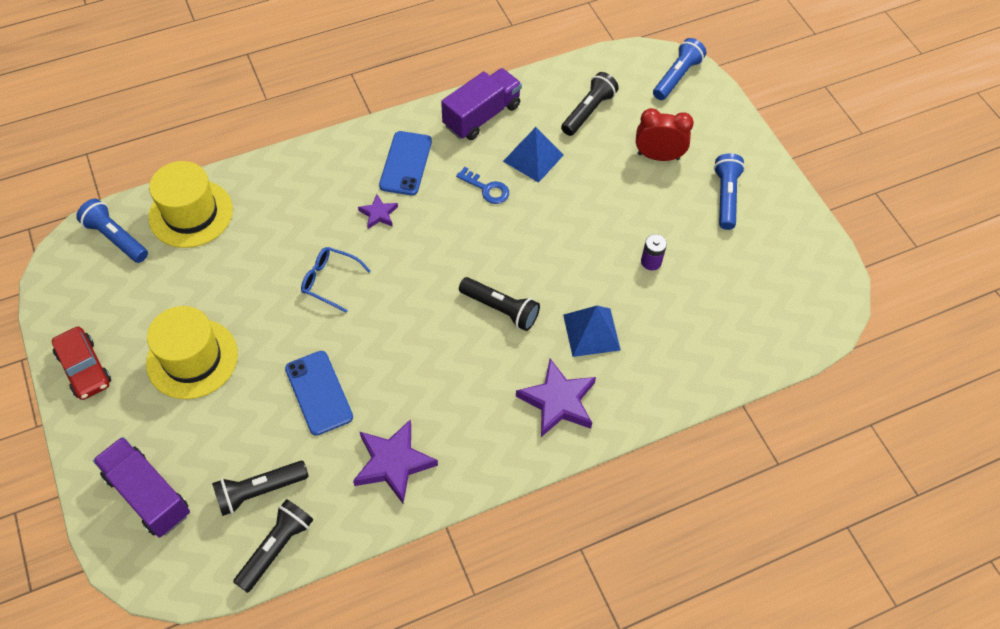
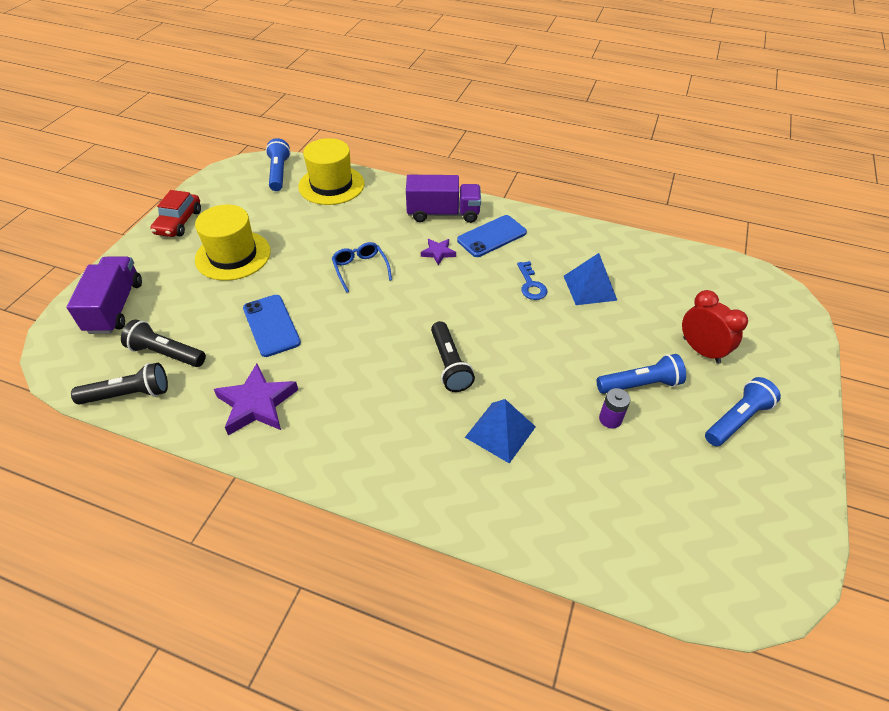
camera: 45 degrees right, 10 degrees down
blue phone [285,351,353,436] -> blue phone turned 45 degrees counterclockwise [243,295,301,357]
purple truck [441,68,522,140] -> purple truck moved to [406,175,481,223]
purple star [516,359,596,437] -> none
black flashlight [561,72,619,136] -> none
blue flashlight [653,38,706,100] -> blue flashlight moved to [597,354,686,394]

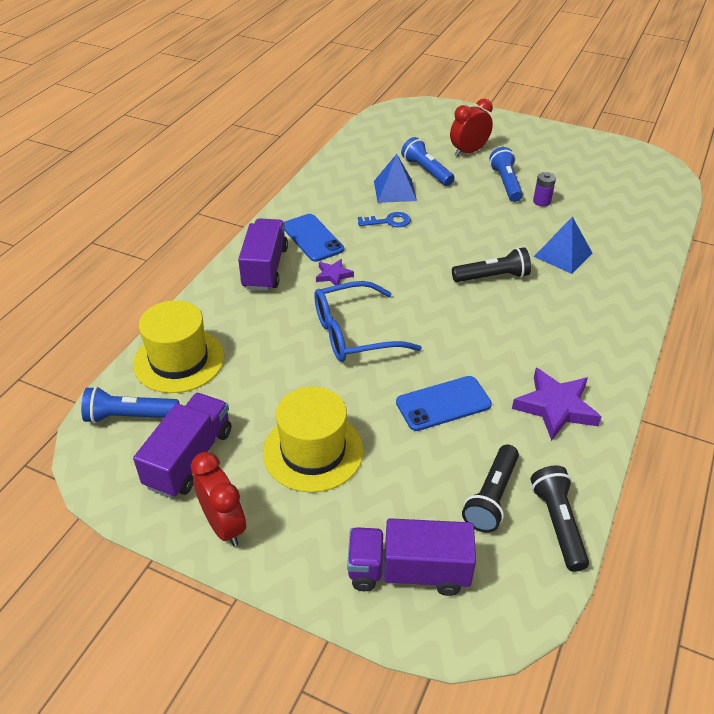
camera: 85 degrees left, 5 degrees down
red car [150,190,201,237] -> red clock [191,452,246,546]
blue glasses [332,242,392,293] -> blue glasses [314,281,422,362], size x1.67
blue flashlight [705,377,781,446] -> blue flashlight moved to [401,137,454,186]
none -> purple truck [133,393,232,498]

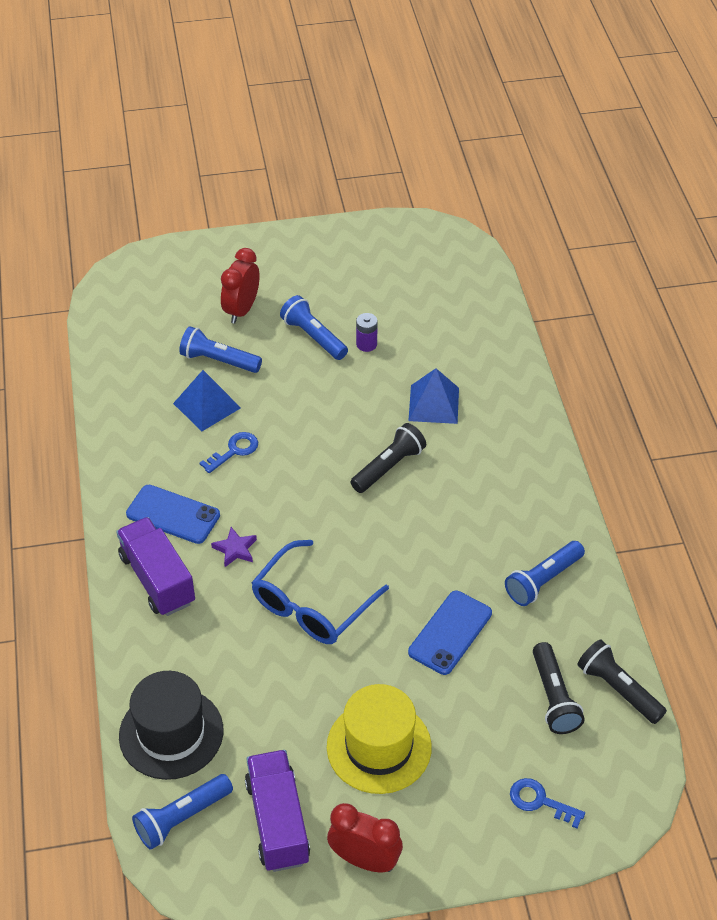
camera: 35 degrees left, 5 degrees up
yellow hat [133,300,225,393] -> black hat [119,671,223,780]
purple truck [347,518,476,596] -> blue key [510,778,585,828]
purple star [512,368,601,441] -> blue flashlight [505,541,585,606]

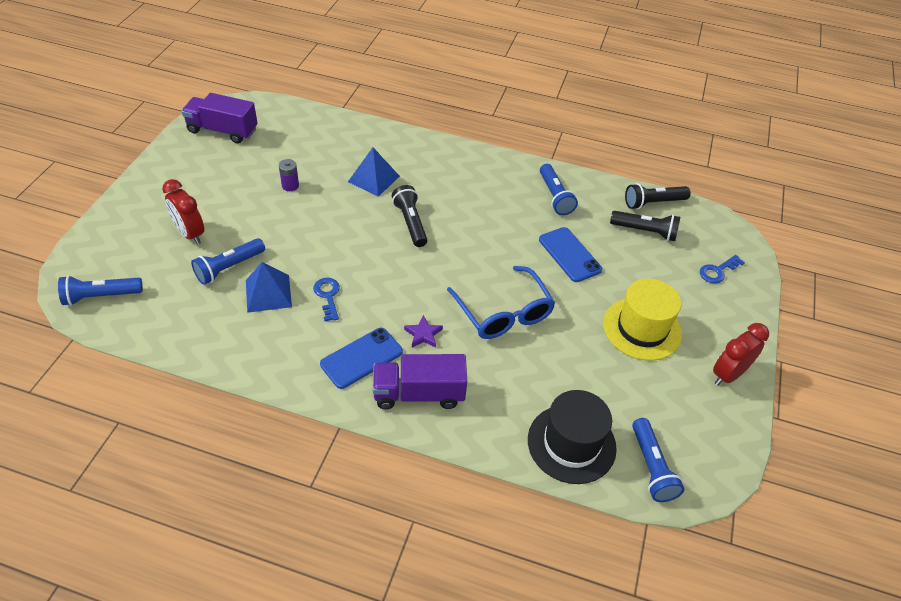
camera: 65 degrees left, 0 degrees up
purple truck [245,750,310,872] -> purple truck moved to [181,93,257,143]
blue flashlight [280,295,348,360] -> blue flashlight moved to [58,275,143,306]

